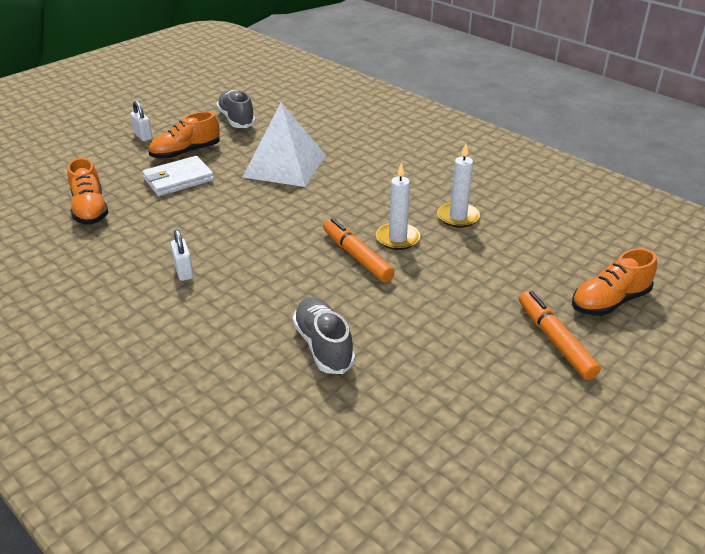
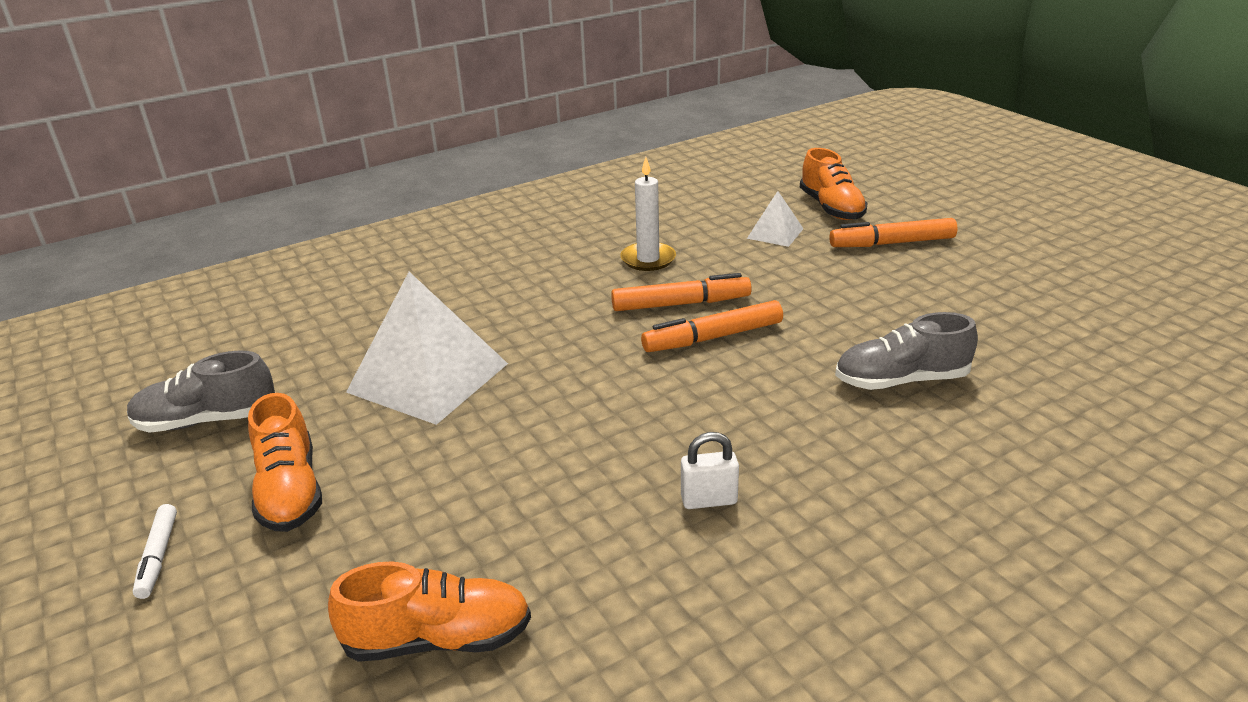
camera: 75 degrees left, 5 degrees down
white padlock [130,101,152,141] -> white marker [133,504,177,599]
white wallet [142,156,214,196] -> none
white candle [376,162,420,250] -> orange marker [611,273,752,311]
none -> white pyramid [747,191,804,247]

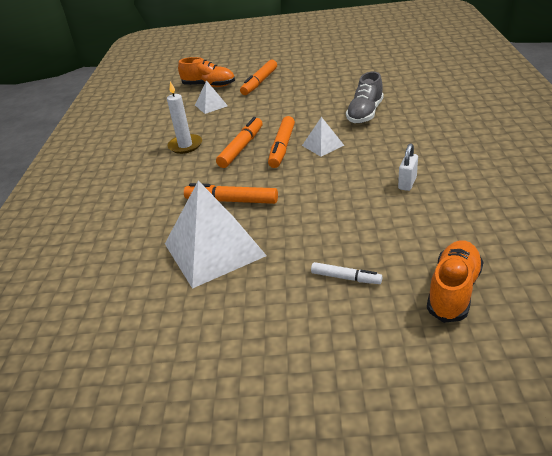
camera: 55 degrees left, 5 degrees up
grey shoe [127,351,276,433] -> none
white marker [133,504,177,599] -> white marker moved to [311,262,382,284]
orange shoe [248,393,322,532] -> none
none -> orange marker [184,183,278,204]
none -> white pyramid [302,117,344,157]

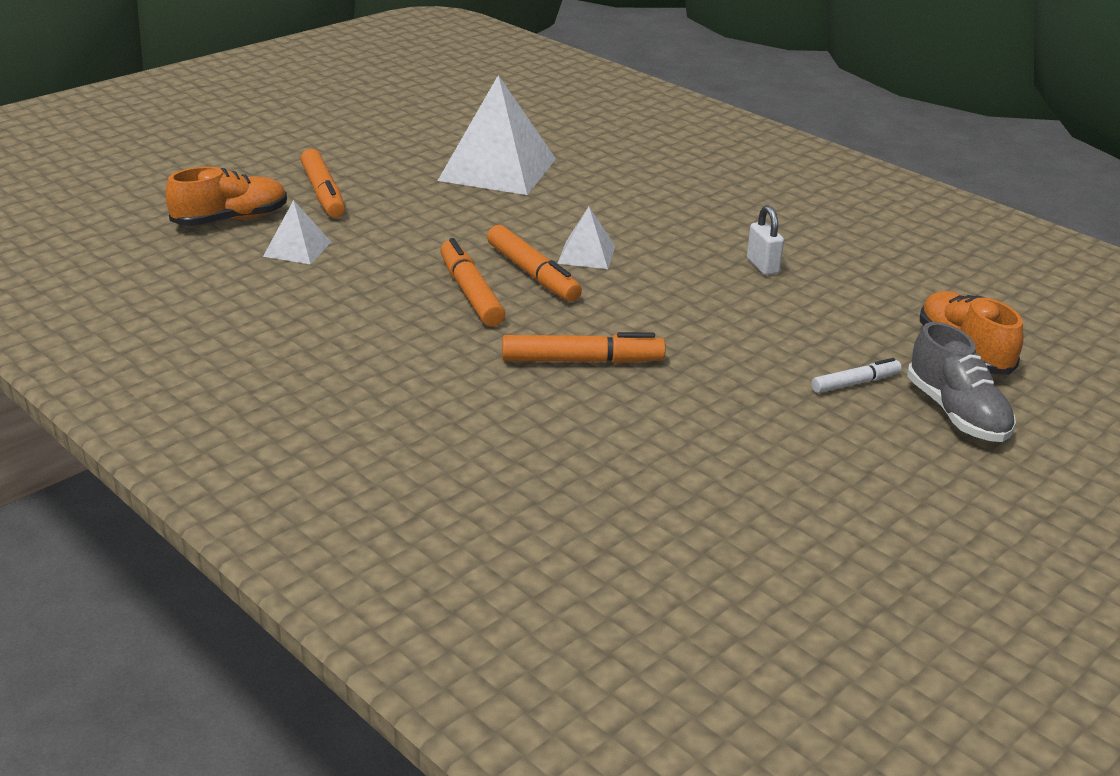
camera: 50 degrees left, 5 degrees down
white pyramid [165,181,267,289] -> white pyramid moved to [438,75,556,195]
white candle [167,81,202,154] -> none
orange marker [184,183,278,204] -> orange marker turned 150 degrees counterclockwise [502,332,666,363]
grey shoe [346,72,384,123] -> grey shoe moved to [907,322,1016,442]

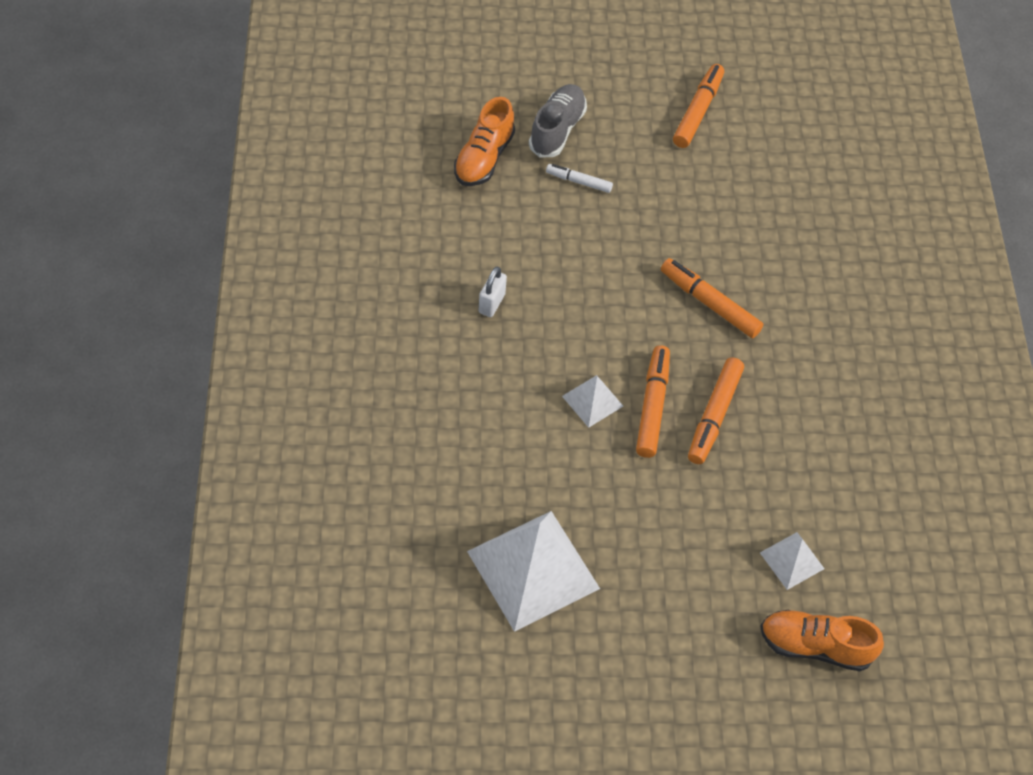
camera: 140 degrees left, 25 degrees up
orange marker [300,149,345,218] -> orange marker moved to [673,64,724,148]

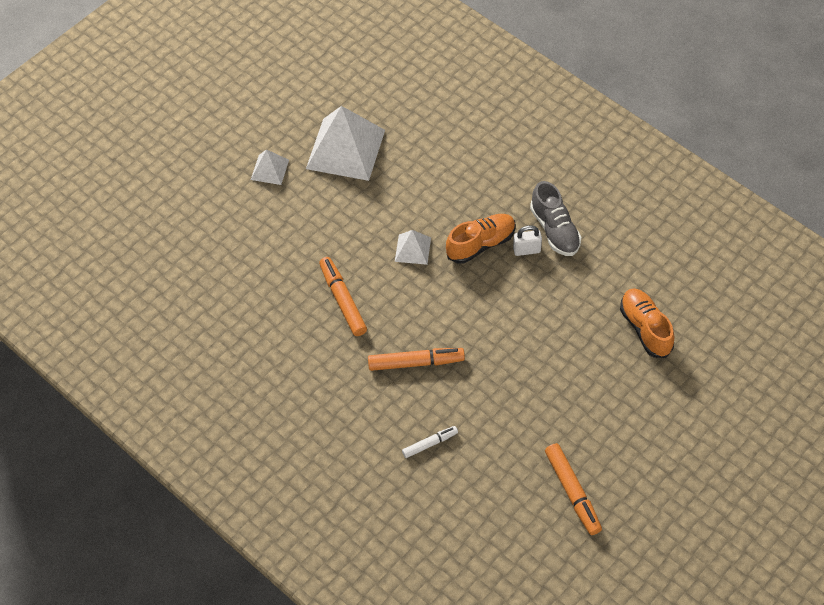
camera: 140 degrees right, 0 degrees up
white padlock [479,266,507,317] -> white padlock turned 75 degrees counterclockwise [513,225,542,256]
grey shoe [529,84,587,158] -> grey shoe moved to [530,181,581,256]
white marker [546,164,613,193] -> white marker moved to [402,426,458,458]
orange marker [636,345,670,458] -> none
white pyramid [760,532,824,590] -> white pyramid moved to [251,149,289,185]
orange shoe [761,610,884,671] -> orange shoe moved to [446,214,516,264]

